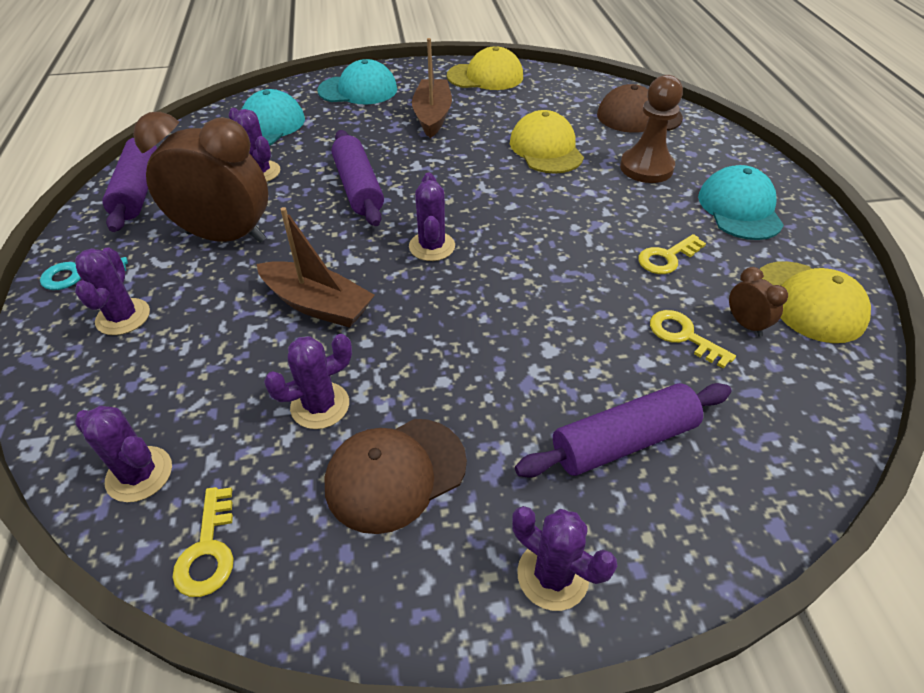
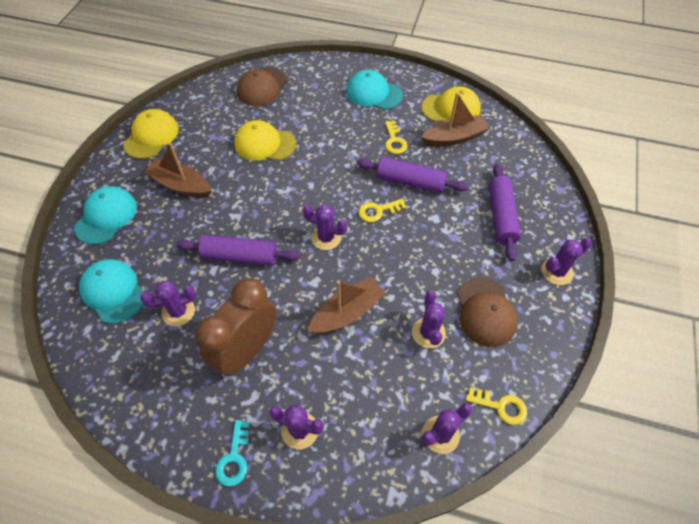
camera: 65 degrees left, 10 degrees up
purple rolling pin [102,138,157,232] -> purple rolling pin moved to [357,157,468,193]
brown pawn [620,75,683,183] -> none
yellow key [650,310,736,369] -> yellow key moved to [358,198,407,222]
brown clock [729,267,788,337] -> brown boat [421,92,489,147]

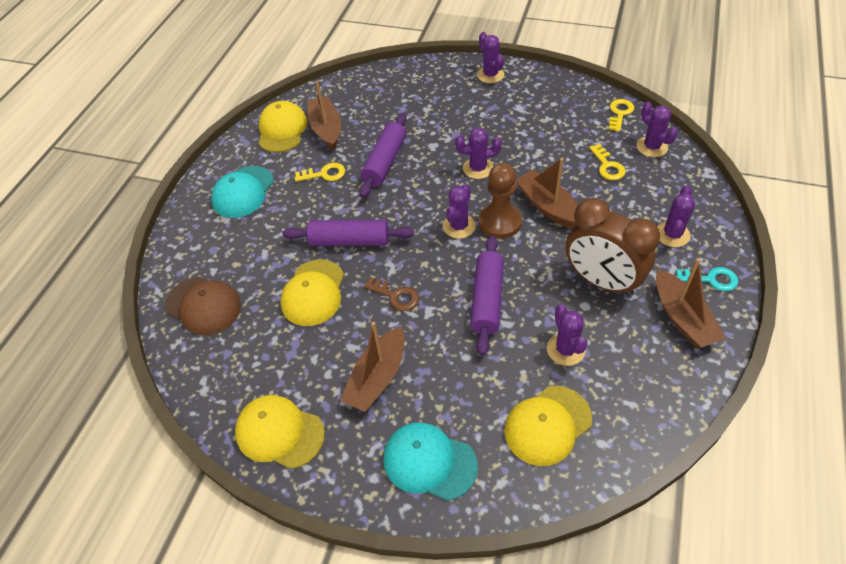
camera: 85 degrees left, 5 degrees down
turquoise cap [79,259,144,324] -> yellow cap [504,386,592,466]
yellow key [358,198,407,222] -> yellow key moved to [589,144,626,180]
purple cactus [412,291,446,348] -> purple cactus moved to [455,128,502,179]
brown cap [457,278,518,347] -> none
purple rolling pin [489,163,521,261] -> purple rolling pin moved to [282,220,414,246]
none -> brown key [364,277,419,311]
none -> brown pawn [479,163,522,239]
none -> brown boat [656,258,726,348]

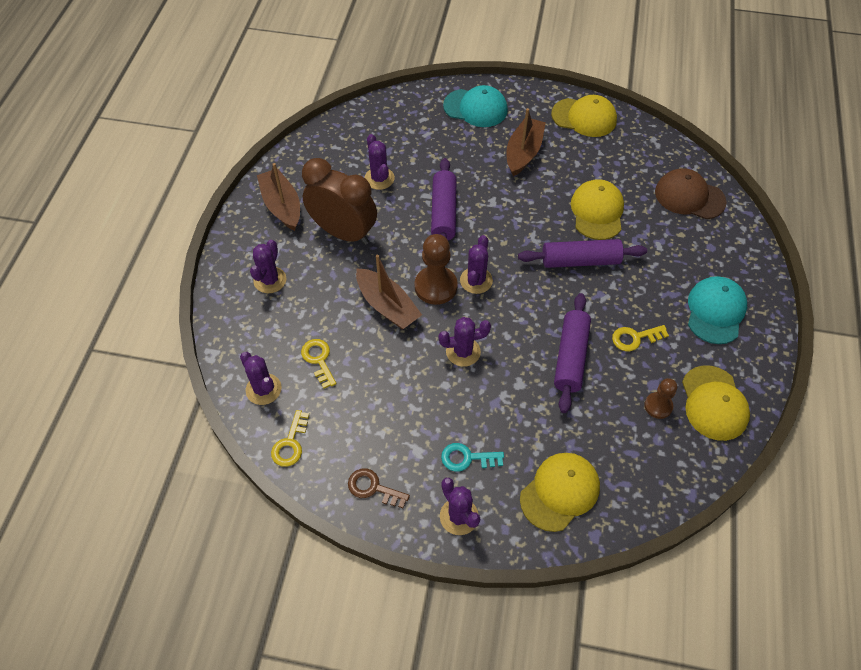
camera: 170 degrees right, 5 degrees up
brown boat [307,81,341,150] -> brown pawn [644,378,677,419]
brown key [364,277,419,311] -> brown key moved to [348,468,410,508]
yellow cap [504,386,592,466] -> yellow cap moved to [520,453,600,532]
turquoise key [676,267,738,291] -> turquoise key moved to [441,443,504,472]

